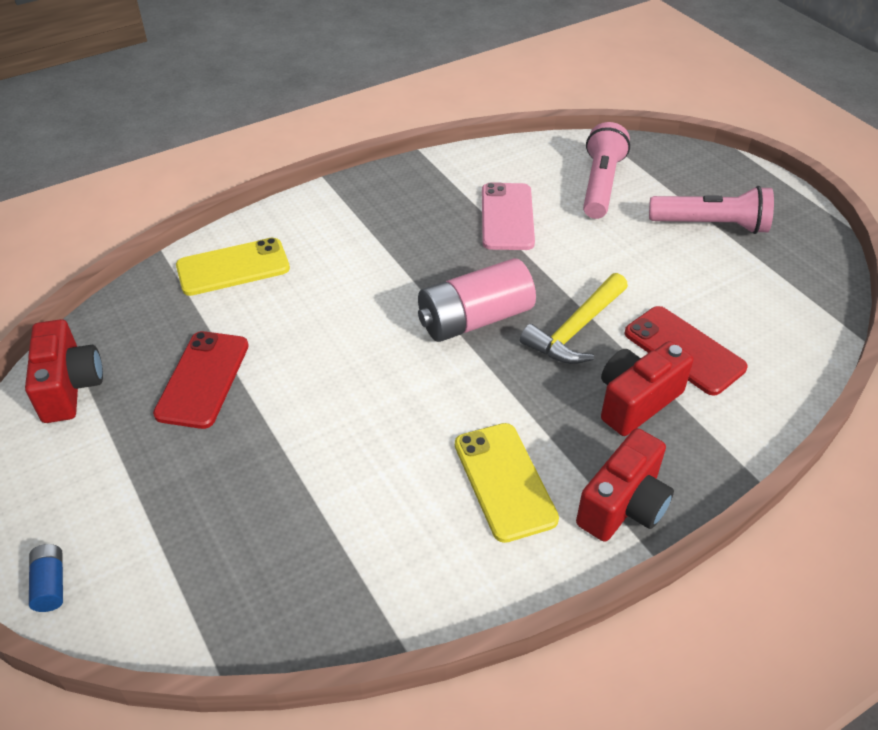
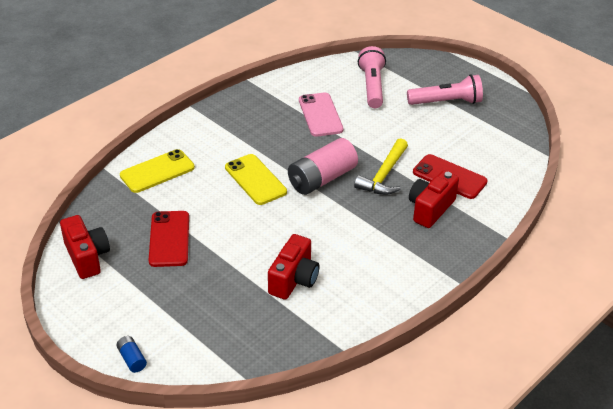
camera: 15 degrees left, 5 degrees down
yellow phone [455,423,559,543] -> yellow phone moved to [225,154,287,205]
red camera [576,428,674,542] -> red camera moved to [268,234,320,300]

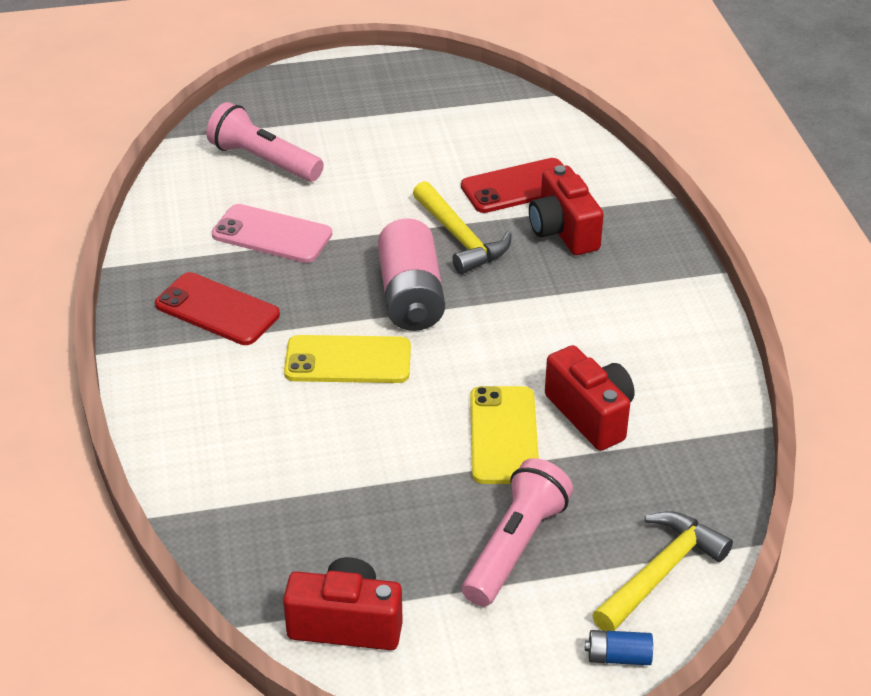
camera: 55 degrees left, 0 degrees up
yellow phone [120,149,195,193] -> yellow phone moved to [470,386,539,484]
red phone [149,211,189,267] -> red phone moved to [155,272,280,345]
pink flashlight [407,74,483,105] -> pink flashlight moved to [462,458,573,607]
none -> yellow hammer [592,511,733,631]

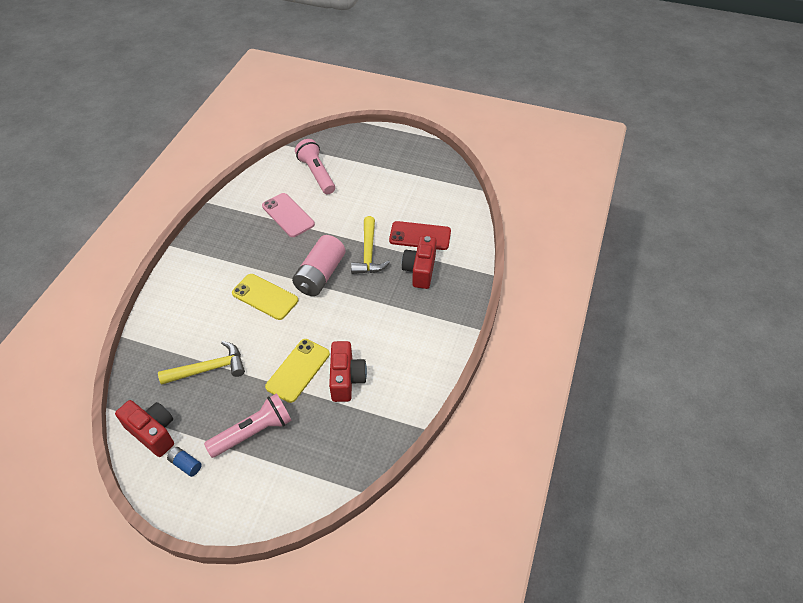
camera: 30 degrees right, 10 degrees up
red phone [155,272,280,345] -> none
blue battery [585,630,653,665] -> blue battery moved to [167,447,202,477]
yellow hammer [592,511,733,631] -> yellow hammer moved to [158,341,245,385]

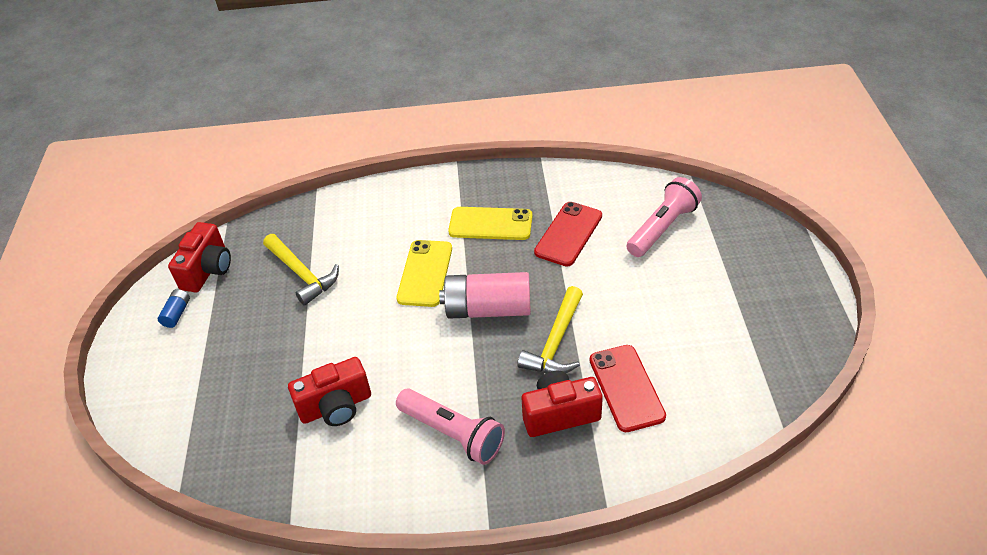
camera: 70 degrees right, 5 degrees down
pink flashlight [204,393,292,458] -> pink flashlight moved to [396,388,505,465]
pink phone [262,193,315,237] -> red phone [534,202,602,266]
yellow phone [265,339,330,403] -> yellow phone moved to [448,207,532,240]
yellow hammer [351,216,390,274] -> yellow hammer turned 45 degrees counterclockwise [517,286,583,374]

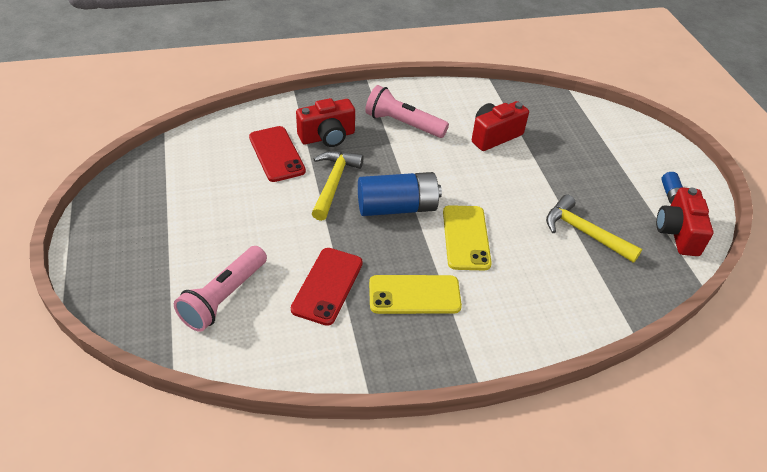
camera: 165 degrees right, 0 degrees up
pink battery [439,272,531,319] -> blue battery [358,172,442,216]

